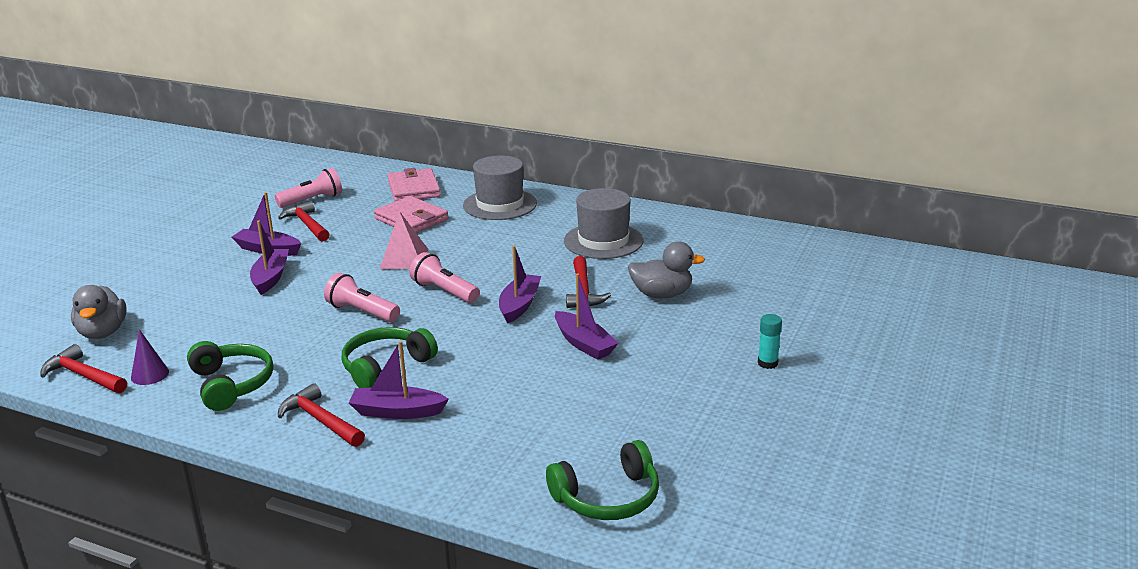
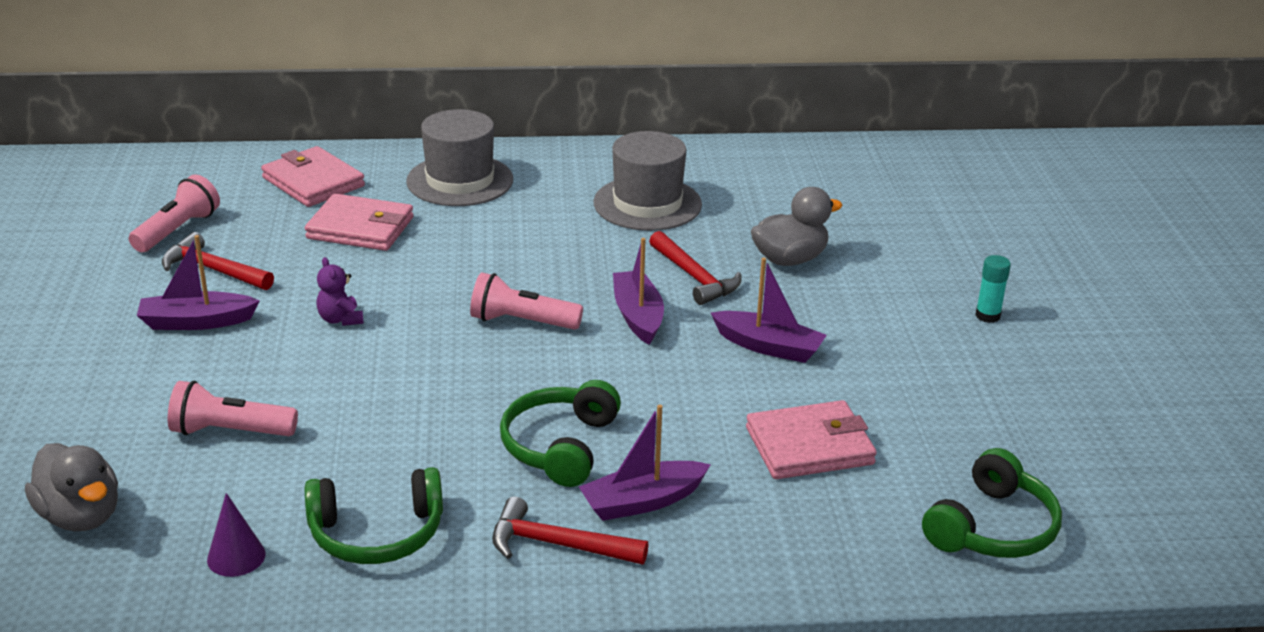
camera: 30 degrees left, 5 degrees up
red hammer [40,344,127,393] -> none
green headphones [187,341,273,411] -> green headphones turned 135 degrees clockwise [305,467,443,564]
purple boat [250,220,289,295] -> none
pink flashlight [324,273,400,322] -> pink flashlight moved to [168,380,298,436]
pink pyramid [380,211,428,269] -> none
none -> purple teddy bear [316,257,364,326]
none -> pink wallet [746,400,877,479]

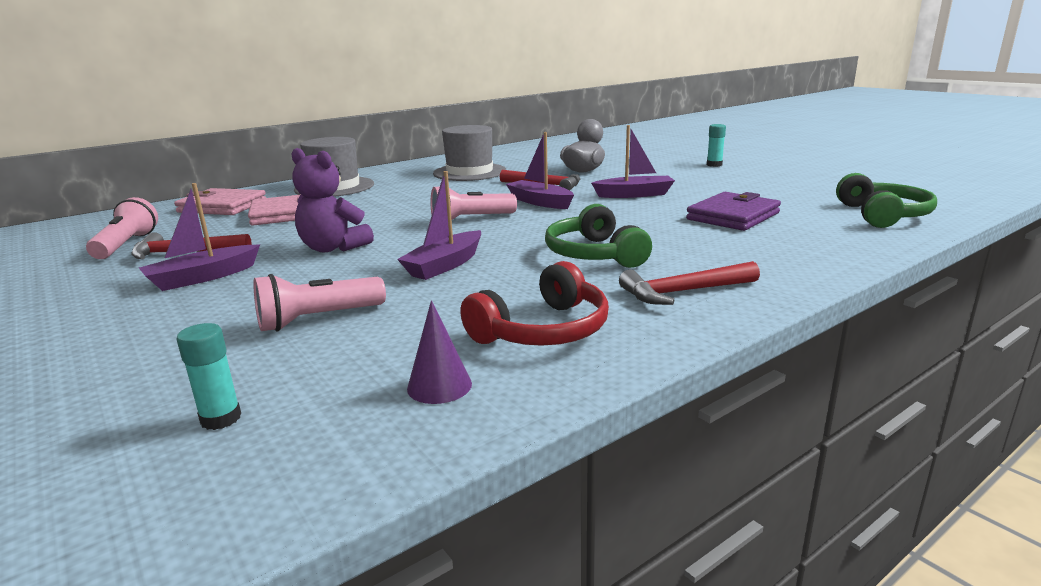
camera: 30 degrees left, 10 degrees down
grey duck [25,443,118,531] -> turquoise glue stick [177,323,241,430]
green headphones [305,467,443,564] -> red headphones [460,261,609,346]
purple teddy bear [316,257,364,326] -> purple teddy bear [291,148,374,252], size x1.73
purple boat [579,405,711,521] -> purple boat moved to [397,171,481,280]
pink wallet [746,400,877,479] -> purple wallet [686,192,781,231]

